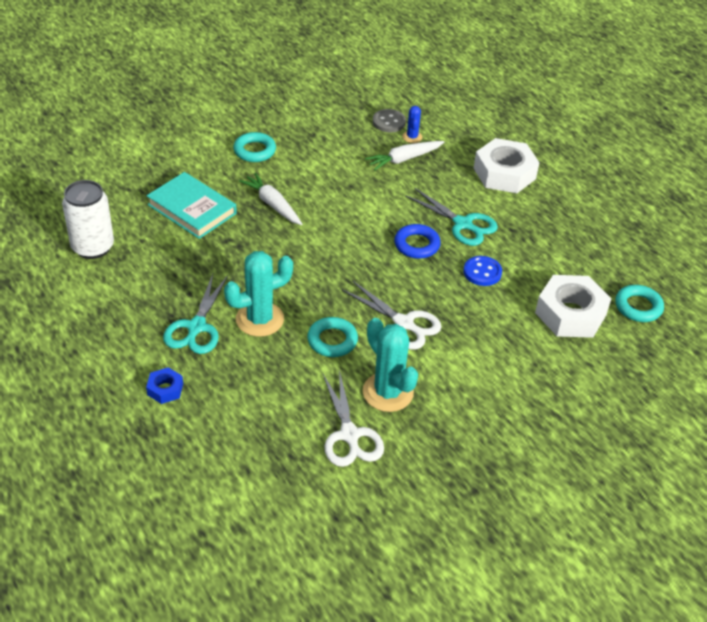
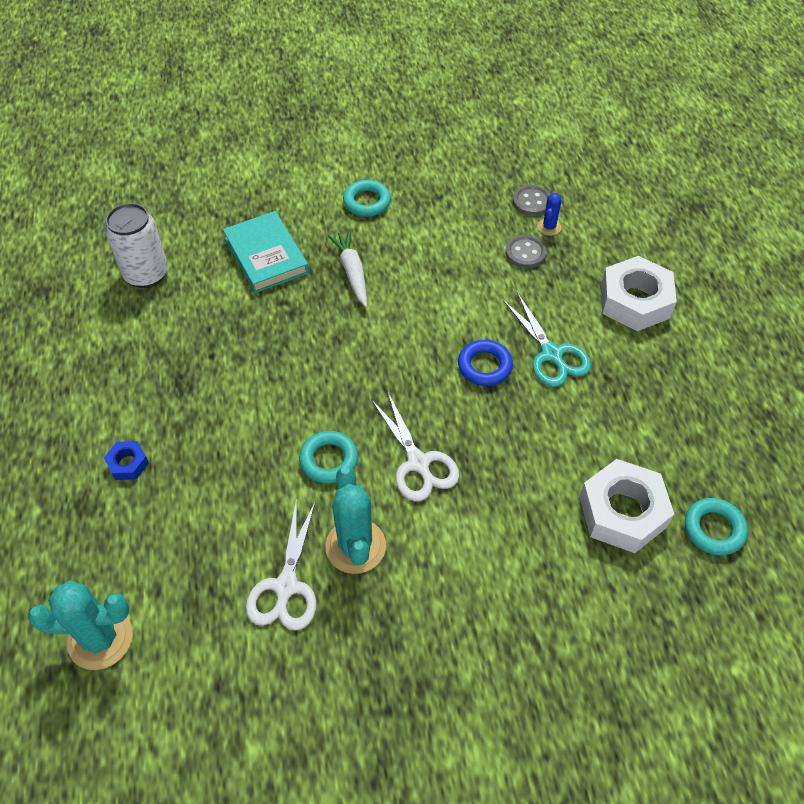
camera: 25 degrees right, 10 degrees up
turquoise scissors [163,274,228,354] -> none
turquoise cactus [224,251,293,337] -> turquoise cactus moved to [28,580,133,670]
white carrot [365,141,444,170] -> grey button [506,235,547,268]
blue button [463,256,502,286] -> none

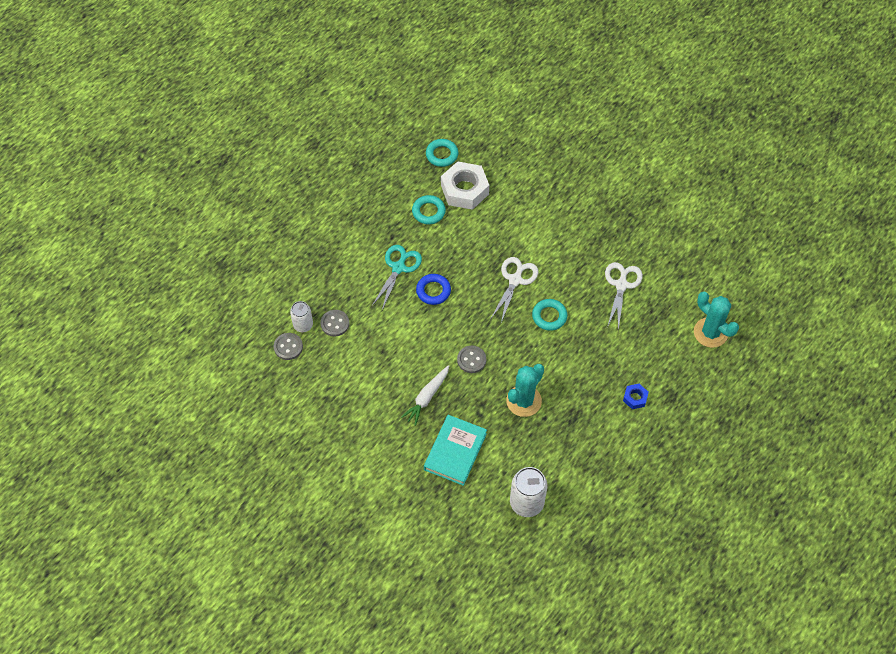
camera: 130 degrees left, 5 degrees up
white scissors [246,499,316,631] -> white scissors turned 45 degrees counterclockwise [605,262,643,331]
turquoise cactus [325,466,386,574] -> turquoise cactus moved to [506,364,544,417]
turquoise ring [343,180,391,217] -> turquoise ring moved to [412,195,446,224]
blue cactus [537,193,561,236] -> white can [290,301,313,332]
white nut [601,256,677,331] -> none
none -> grey button [457,346,486,373]

